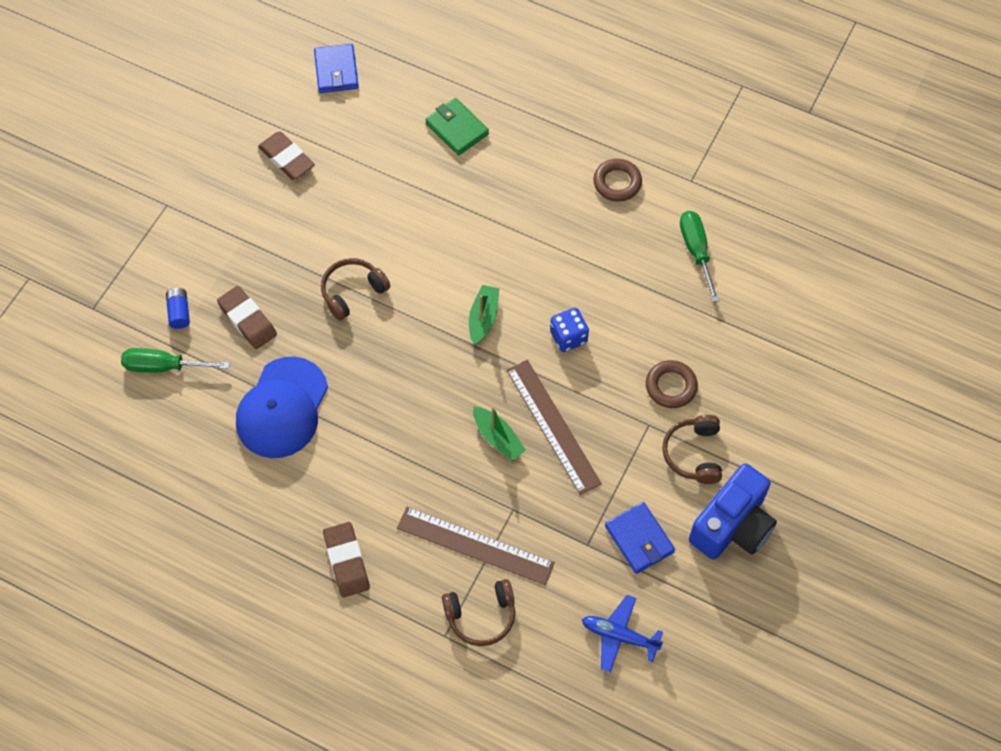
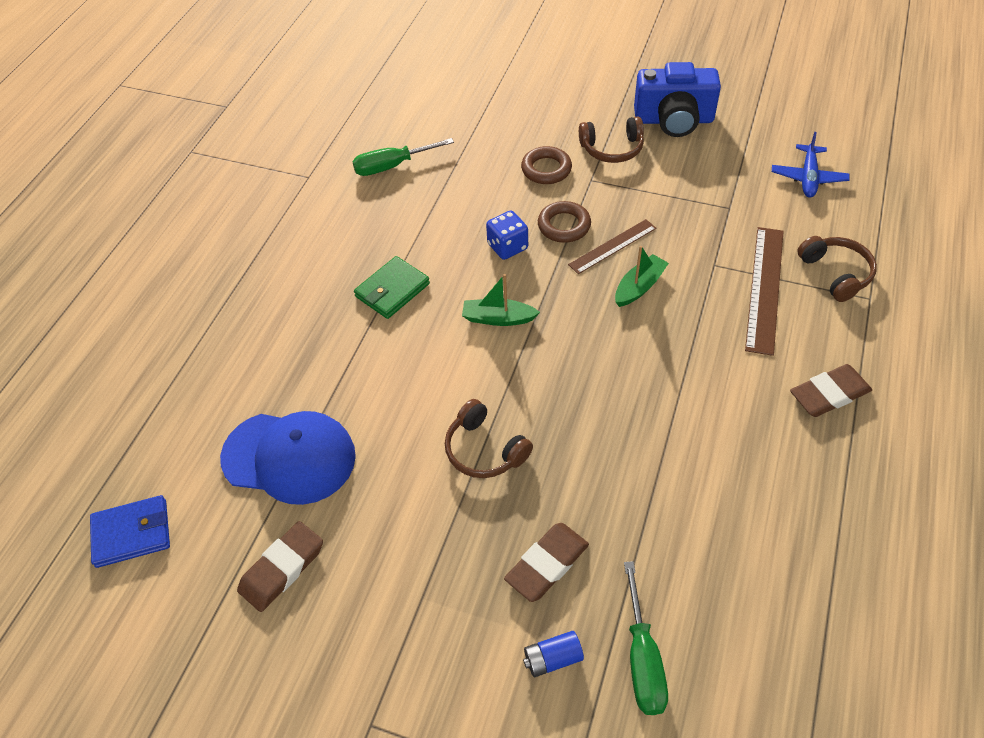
camera: 95 degrees left, 10 degrees down
blue cap [236,357,328,458] -> blue cap moved to [220,411,356,505]
green wallet [425,98,489,155] -> green wallet moved to [354,256,430,319]
brown ruler [506,360,602,495] -> brown ruler [568,219,656,274], size x0.64
brown ring [593,159,642,202] -> brown ring moved to [538,201,591,243]
blue wallet [605,502,675,574] -> none
blue camera [689,463,777,560] -> blue camera turned 150 degrees clockwise [634,62,721,137]

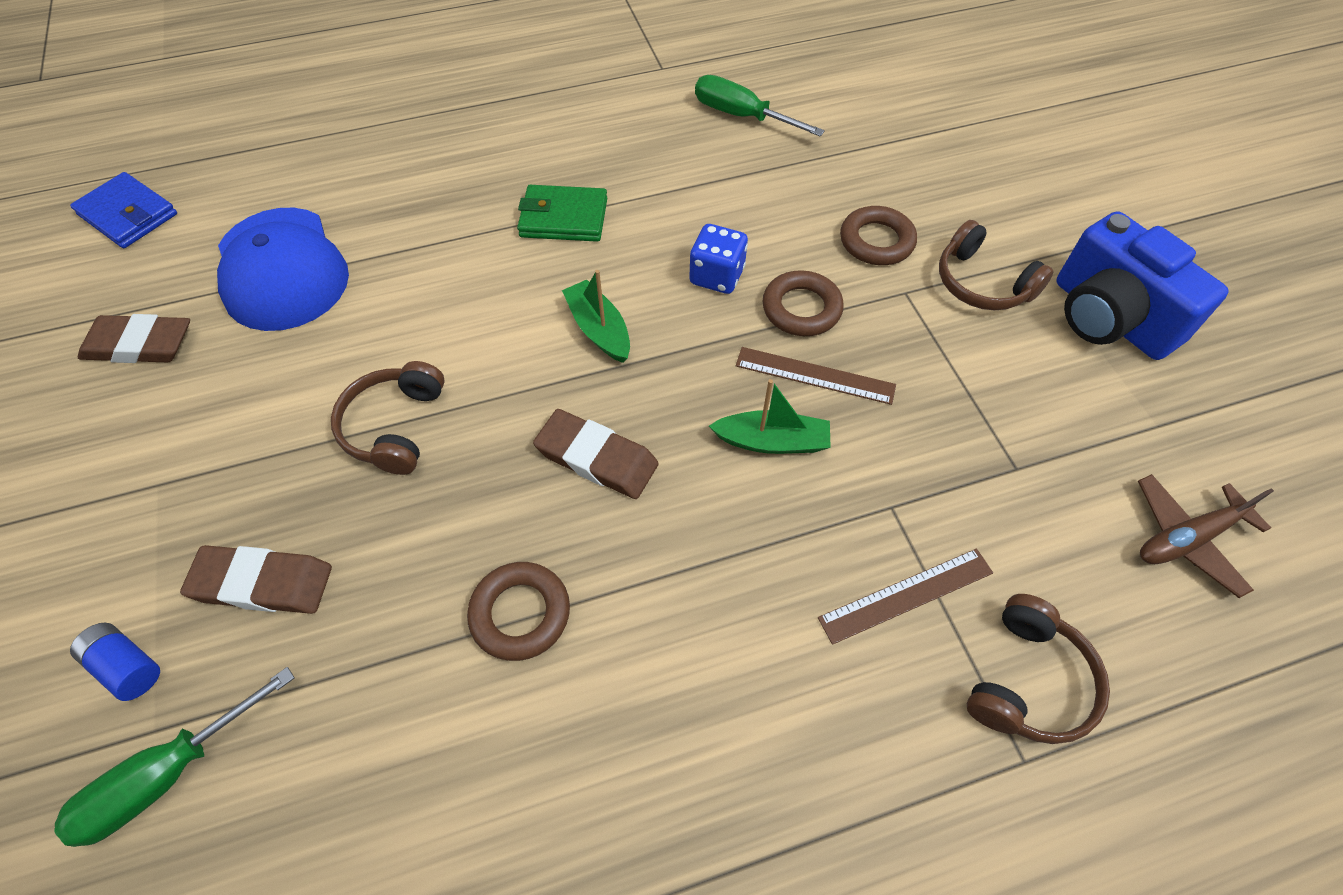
camera: 50 degrees right, 5 degrees up
brown ruler [745,227,784,356] -> brown ruler [818,548,993,645], size x0.64
blue plane [772,132,850,198] -> brown plane [1138,474,1274,598]
brown eraser [790,364,872,417] -> brown eraser moved to [533,409,659,499]
none -> brown ring [467,562,570,661]

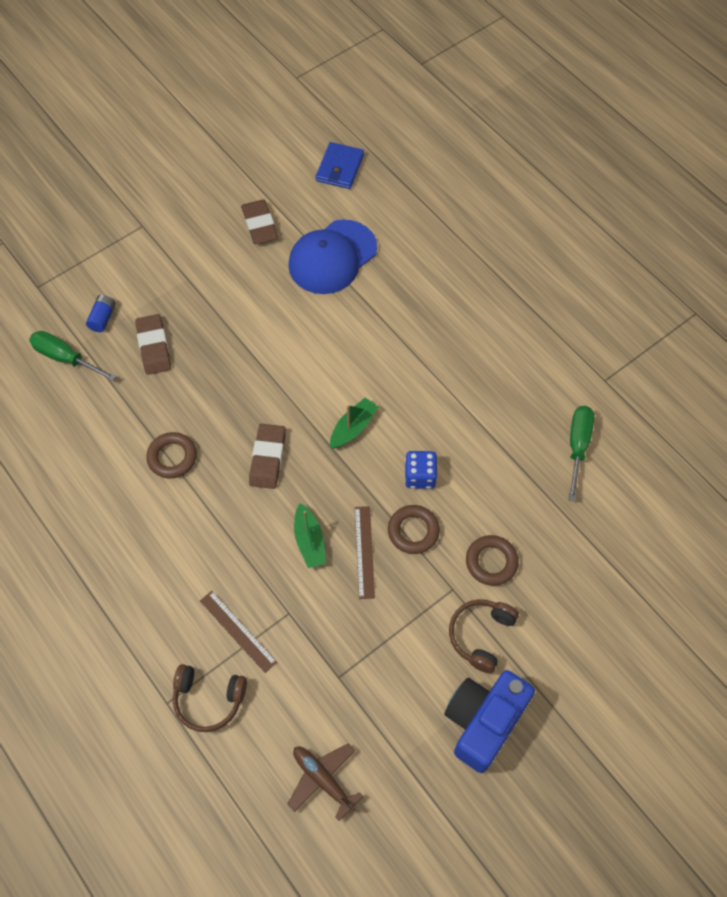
camera: 70 degrees right, 5 degrees up
brown headphones [331,361,445,475] -> none
green wallet [517,185,607,242] -> none

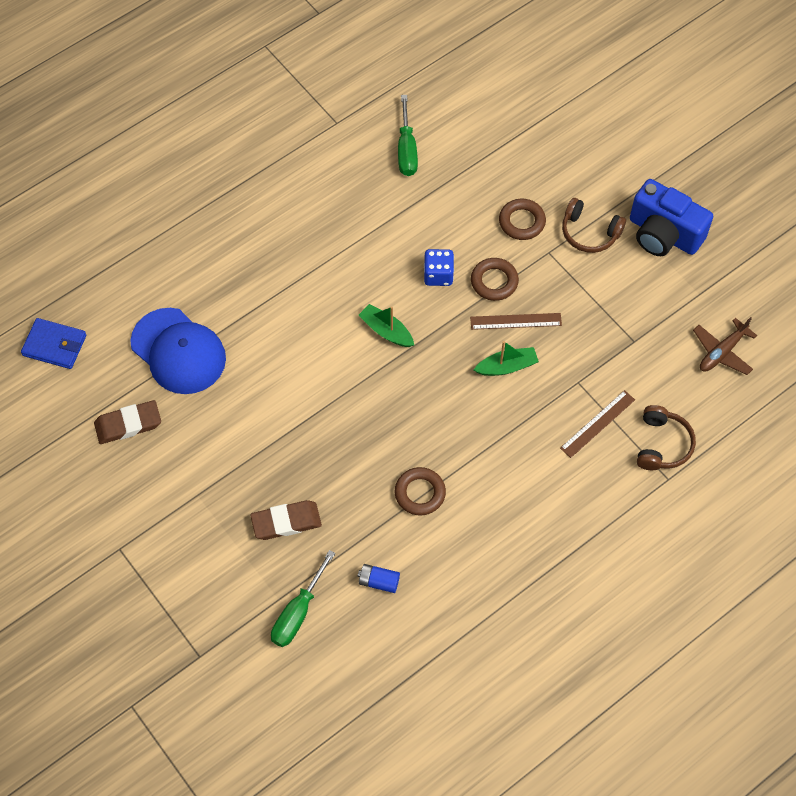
camera: 90 degrees left, 0 degrees up
blue battery [86,295,116,332] -> blue battery moved to [358,564,400,593]
brown eraser [249,424,286,489] -> none
green screwdriver [568,406,594,501] -> green screwdriver turned 105 degrees counterclockwise [398,95,418,176]

